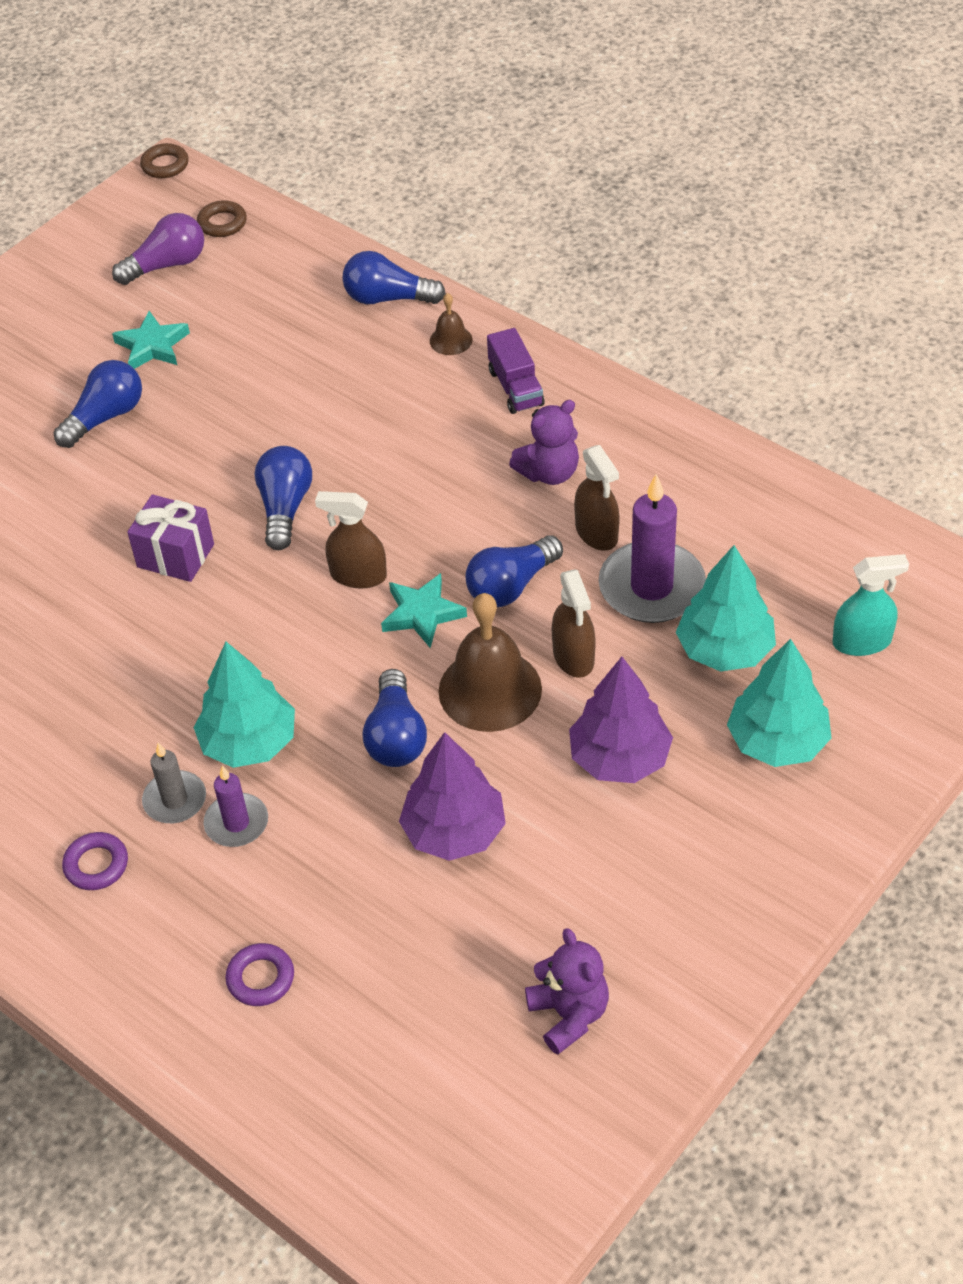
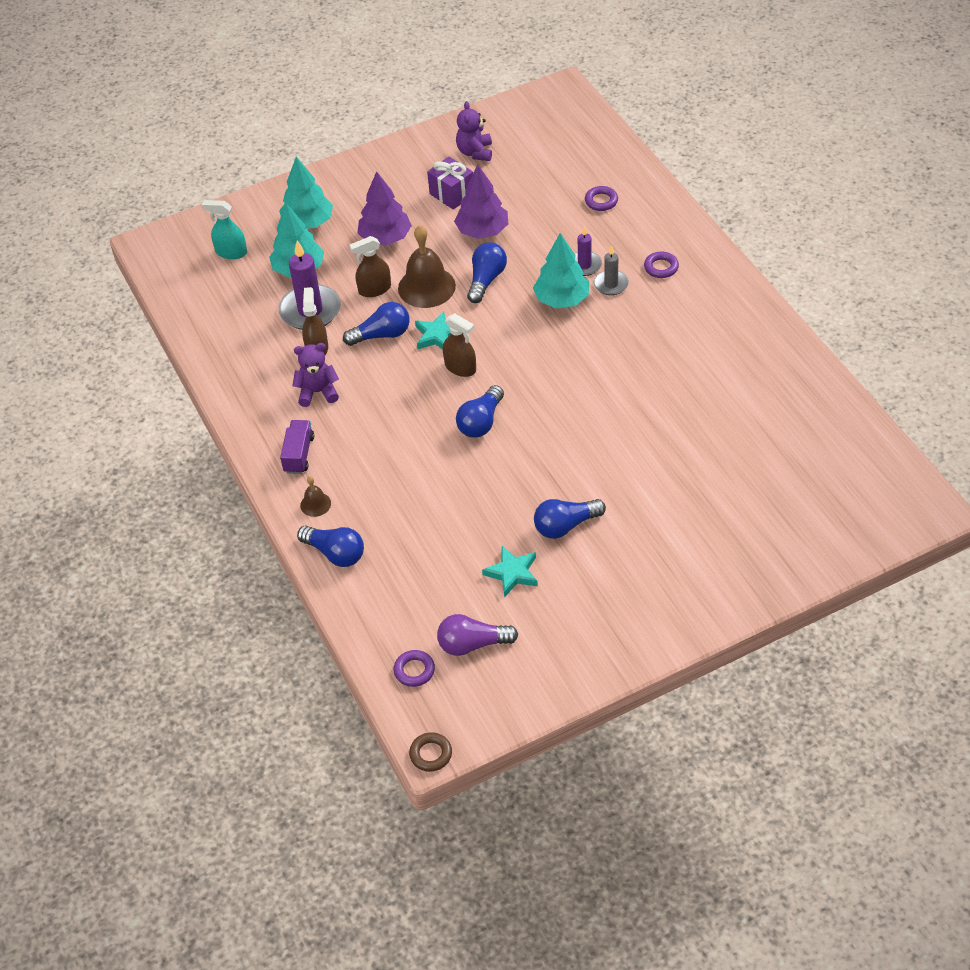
camera: 155 degrees left, 0 degrees up
purple gift [127,494,214,582] -> purple gift moved to [427,157,473,210]
brown ring [197,200,247,237] -> purple ring [394,650,435,687]
brown spray bottle [552,569,596,678] -> brown spray bottle turned 120 degrees counterclockwise [350,236,391,297]

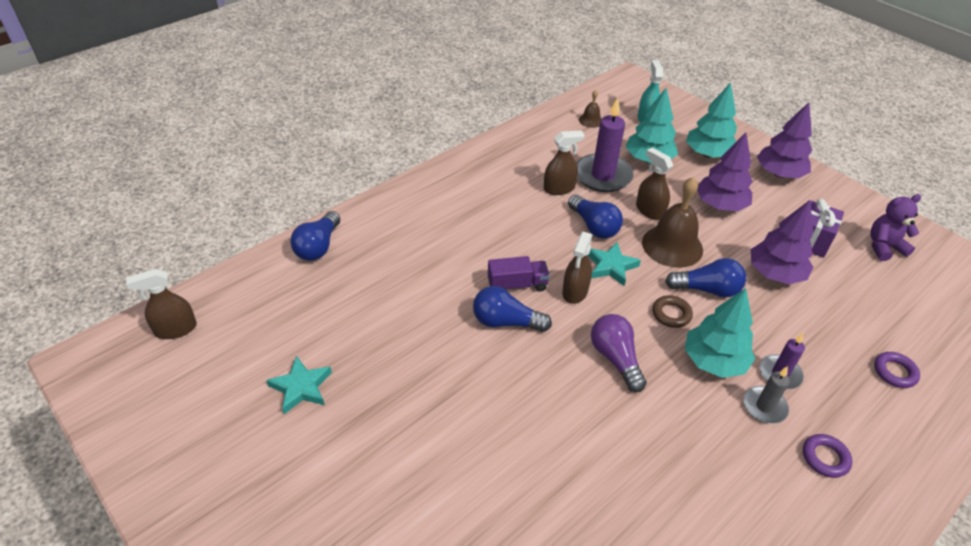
camera: 70 degrees right, 5 degrees down
purple truck [280,420,314,474] -> purple truck moved to [488,256,550,292]
purple teddy bear [292,343,339,407] -> none
brown bell [300,476,331,517] -> brown bell moved to [579,90,602,128]
purple ring [394,650,435,687] -> brown spray bottle [126,269,197,339]
brown ring [409,732,452,772] -> brown ring moved to [652,295,693,328]
purple light bulb [437,614,518,656] -> purple light bulb moved to [591,314,647,392]
blue light bulb [534,499,606,539] -> none
none -> purple tree [757,102,812,178]

